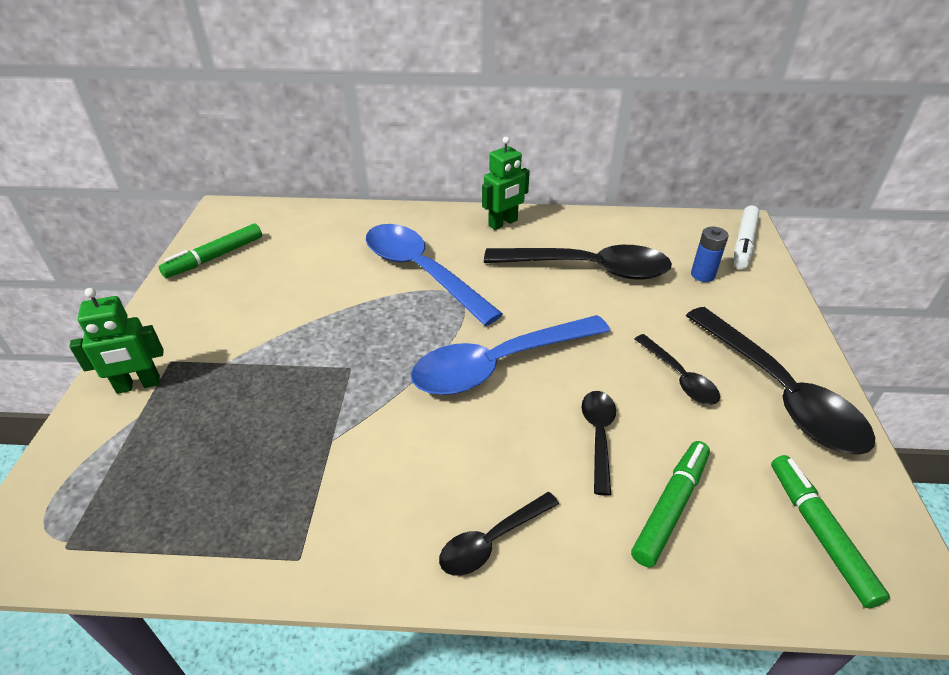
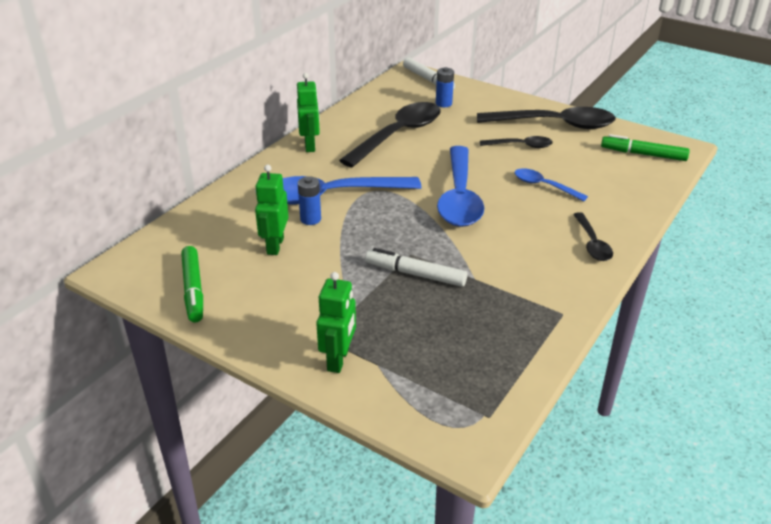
camera: 60 degrees left, 5 degrees down
black spoon [581,391,616,496] -> blue spoon [515,168,588,201]
green marker [631,441,710,567] -> none
none -> green robot [255,165,289,255]
none -> blue battery [298,176,321,225]
none -> white marker [365,248,467,287]

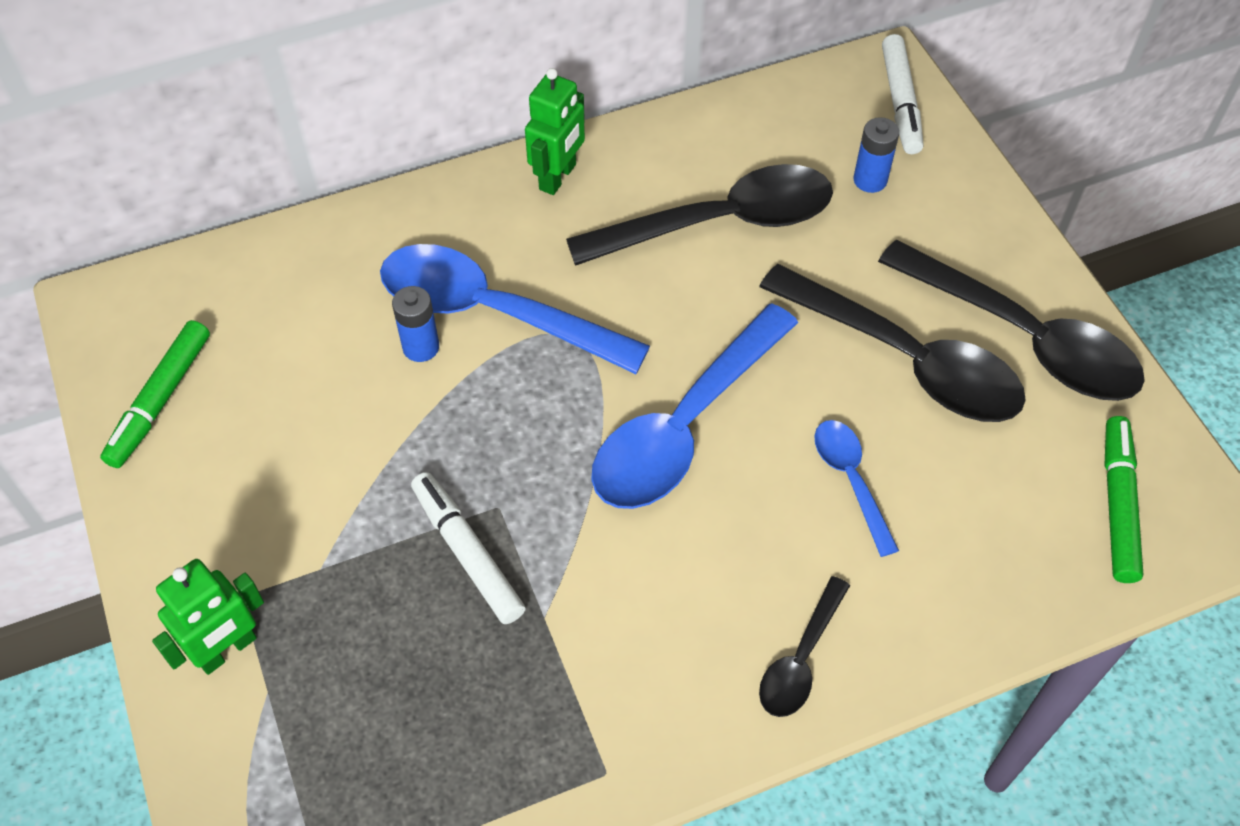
camera: 35 degrees right, 20 degrees up
green robot [255,165,289,255] -> none
black spoon [480,136,553,148] -> black spoon [759,264,1026,422], size x1.97
green marker [601,134,690,161] -> green marker turned 45 degrees clockwise [1104,416,1143,583]

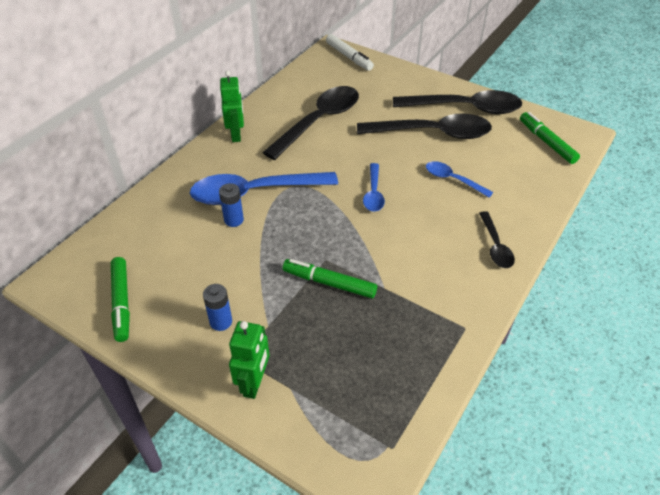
camera: 35 degrees left, 10 degrees down
white marker [411,472,526,624] -> green marker [283,259,377,298]
blue spoon [591,303,798,509] -> blue spoon [363,163,385,212], size x0.51
blue battery [854,117,899,193] -> blue battery moved to [203,284,232,331]

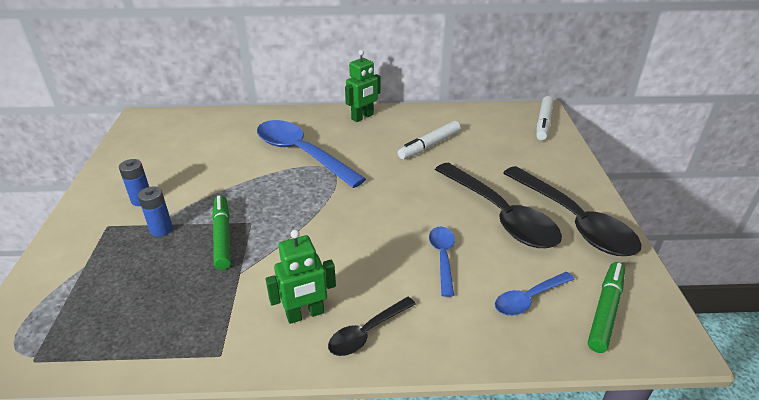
camera: 55 degrees right, 10 degrees down
green marker [111,257,130,342] -> none
blue battery [219,183,244,227] -> blue battery moved to [138,187,173,237]
green robot [229,321,269,399] -> green robot moved to [266,229,336,324]
black spoon [262,86,359,160] -> white marker [398,121,461,159]
blue spoon [363,163,385,212] -> blue spoon moved to [495,272,575,316]

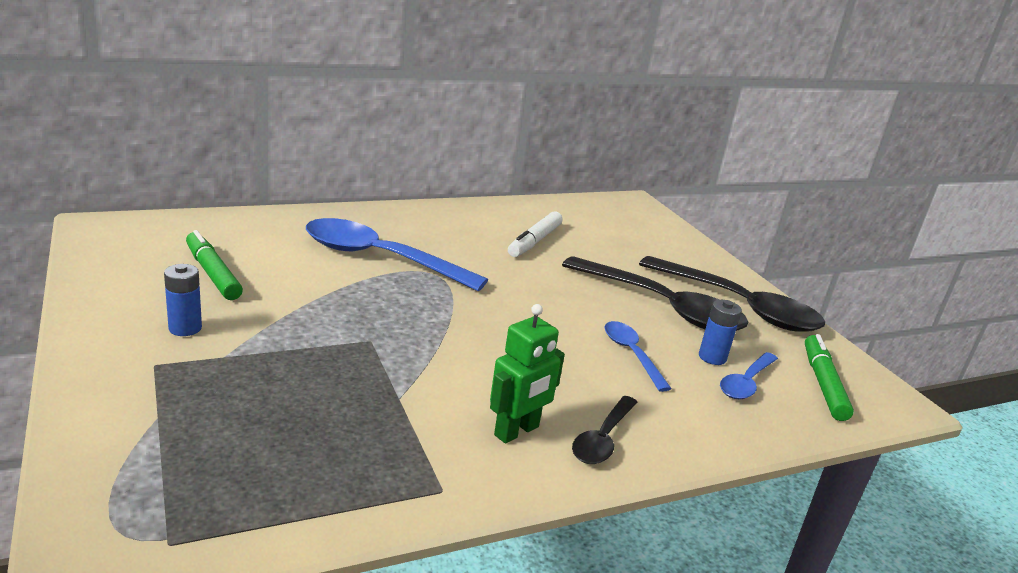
camera: 25 degrees left, 10 degrees down
blue battery [138,187,173,237] -> blue battery moved to [699,300,742,365]
green marker [212,195,231,270] -> green marker moved to [186,230,243,300]
green robot [345,50,380,122] -> none
white marker [536,96,554,140] -> none

